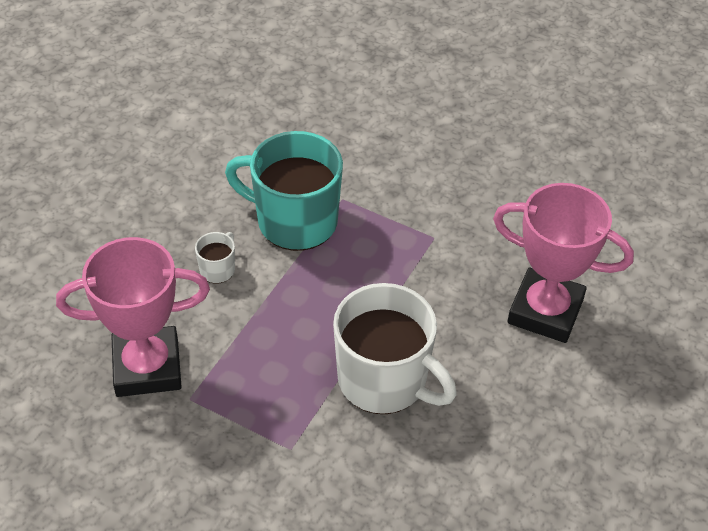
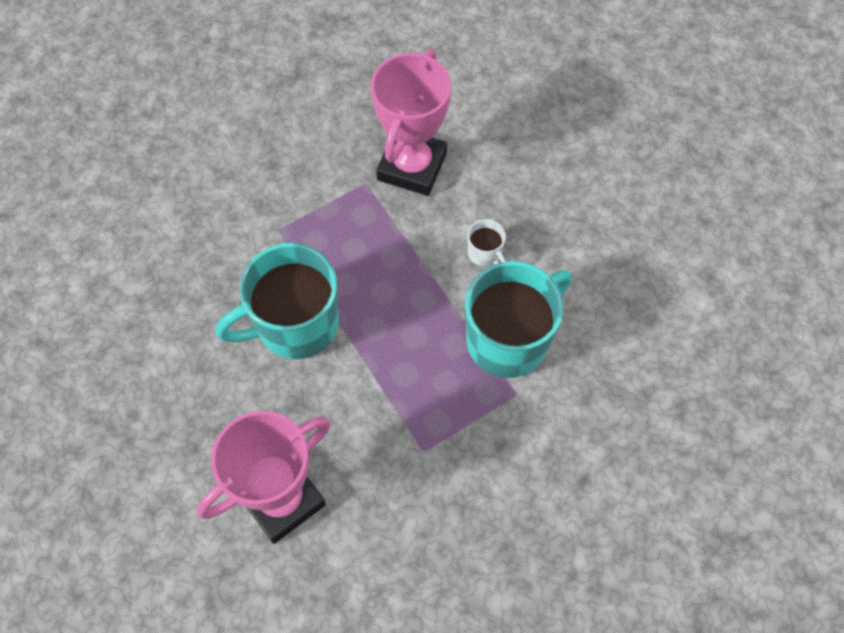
camera: 120 degrees right, 15 degrees up
white mug [333,283,457,414] -> turquoise mug [216,243,339,359]

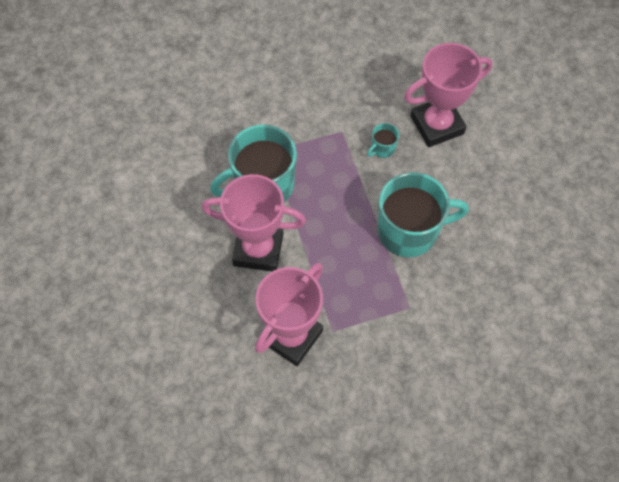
camera: 165 degrees left, 0 degrees up
white mug [467,219,506,267] -> pink trophy [202,174,306,272]
none -> turquoise mug [367,123,399,158]

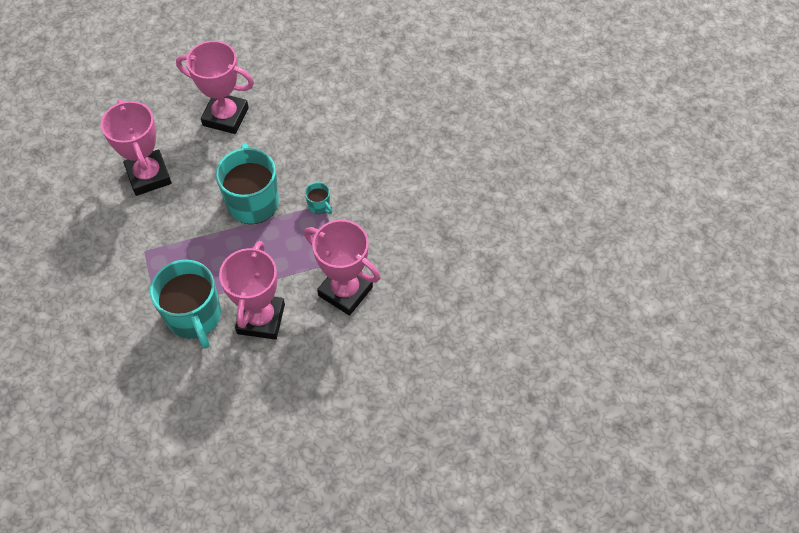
camera: 90 degrees left, 5 degrees down
turquoise mug [367,123,399,158] -> turquoise mug moved to [305,182,332,214]
none -> pink trophy [176,41,254,134]

